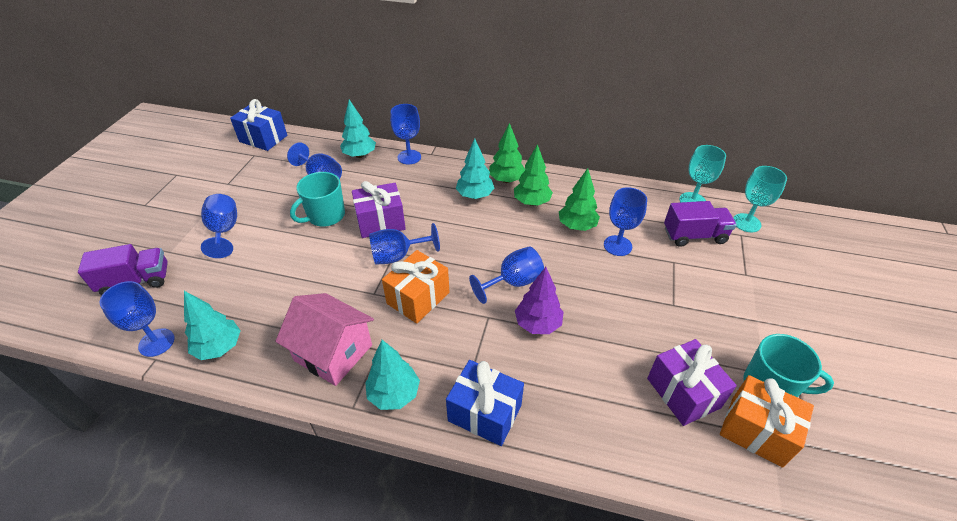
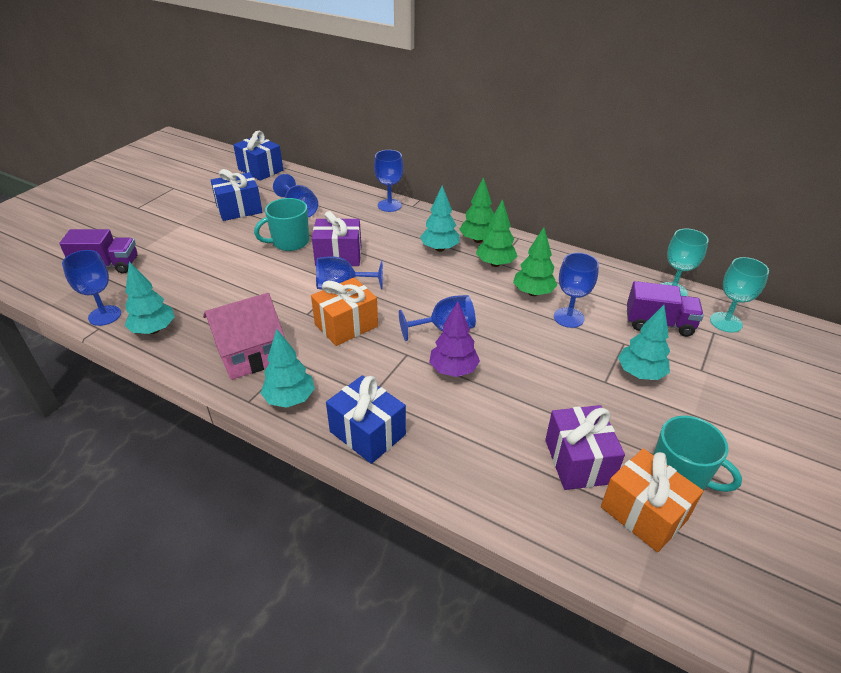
camera: 15 degrees right, 5 degrees down
blue goblet [201,194,237,258] -> none
pink house [275,293,374,386] -> pink house turned 75 degrees counterclockwise [203,293,285,380]
turquoise tree [340,100,376,158] -> turquoise tree moved to [618,305,670,380]
none -> blue gift [211,169,262,221]

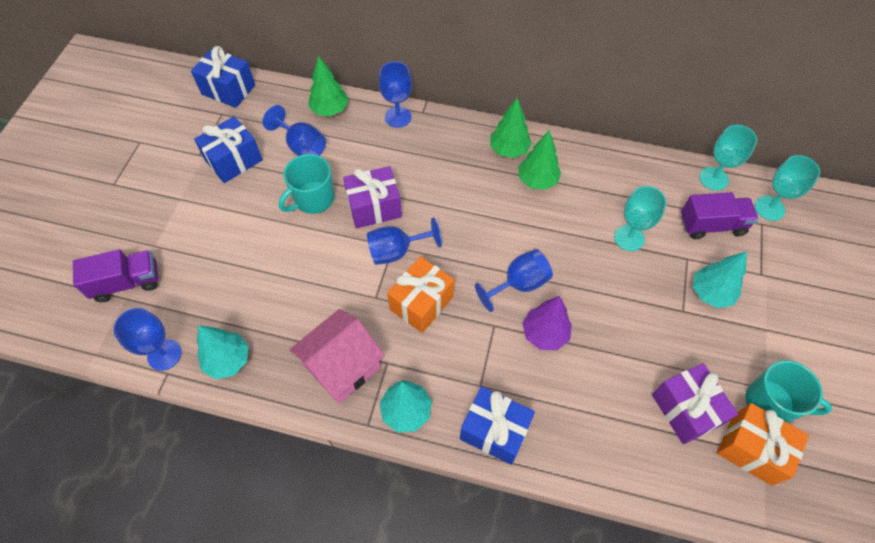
camera: 15 degrees left, 20 degrees up
turquoise tree [420,185,460,252] -> none
green tree [513,227,557,296] -> green tree moved to [308,56,348,116]
blue goblet [554,253,599,328] -> turquoise goblet [614,186,667,251]

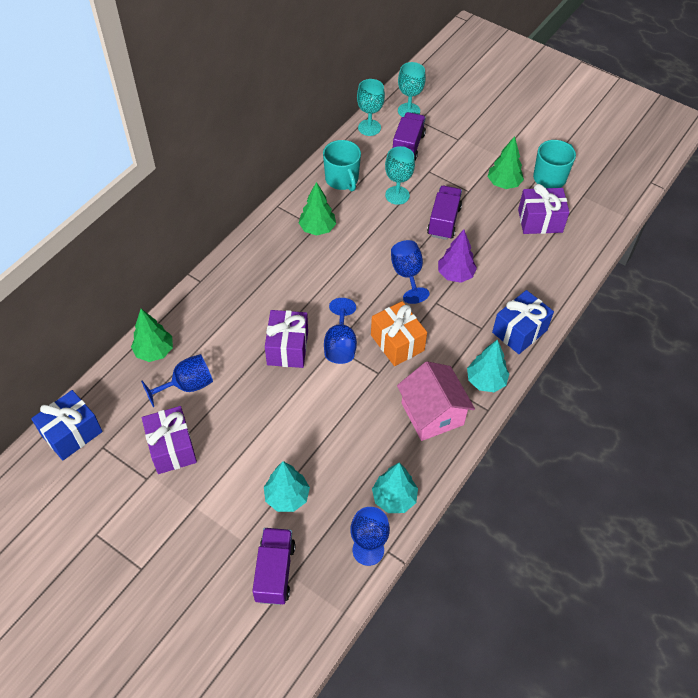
camera: 70 degrees left, 5 degrees down
blue gift [194,116,263,183] -> purple gift [142,406,197,474]
turquoise mug [279,154,335,214] -> turquoise mug moved to [323,140,361,191]
blue goblet [379,62,412,128] -> none
green tree [490,98,532,158] -> green tree moved to [488,136,524,189]
turquoise tree [693,251,747,308] -> turquoise tree moved to [264,461,310,512]
orange gift [717,403,809,486] -> none
none -> purple truck [427,186,462,240]

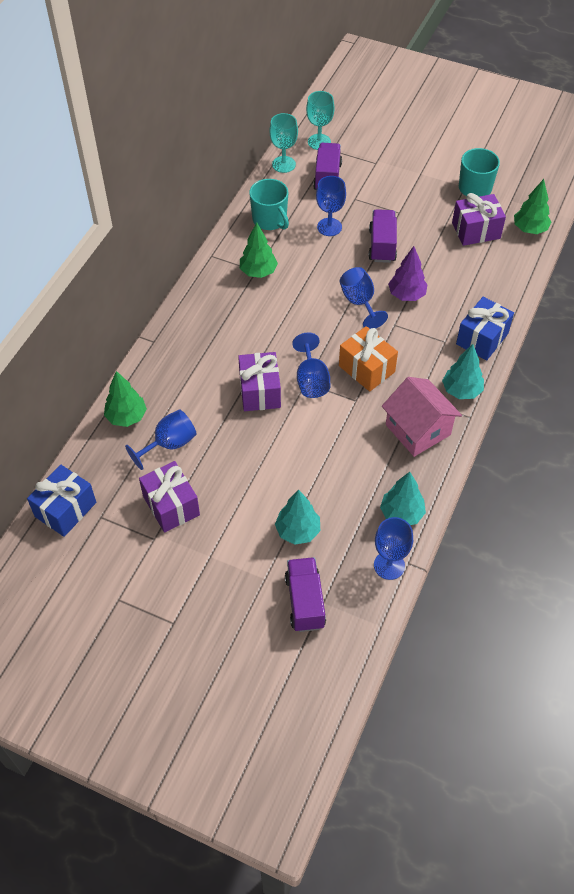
camera: 10 degrees left, 0 degrees up
turquoise goblet [385,146,415,205] -> blue goblet [316,176,346,236]
green tree [488,136,524,189] -> green tree moved to [514,179,551,234]

